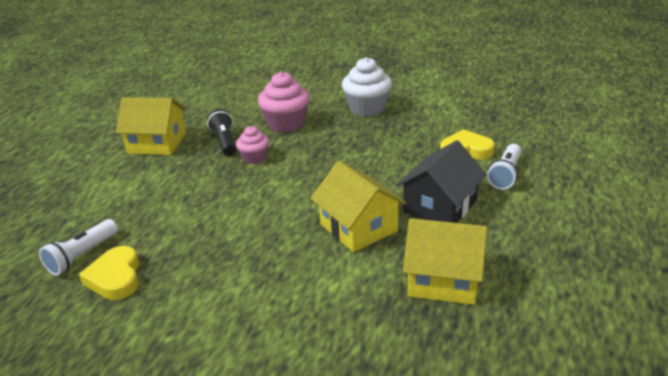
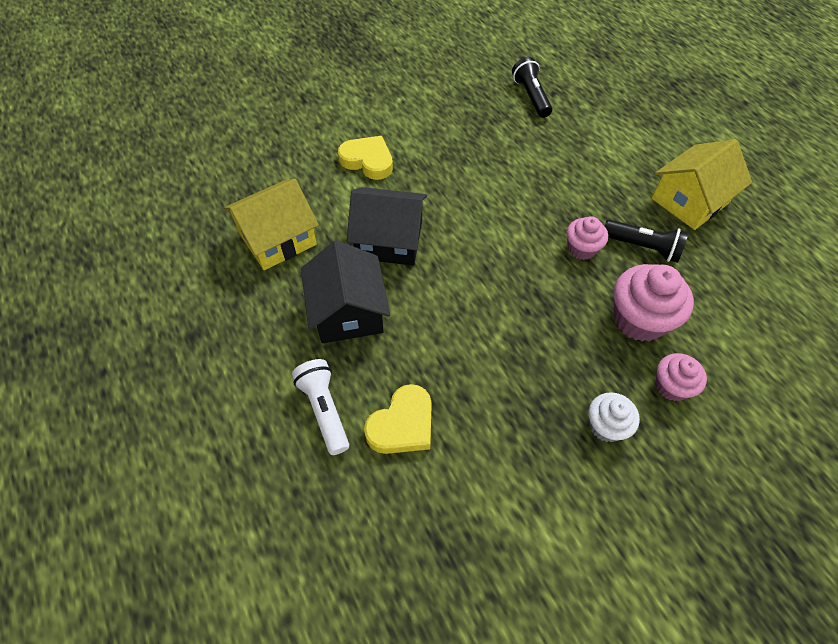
camera: 130 degrees right, 25 degrees up
white flashlight [39,219,118,276] -> black flashlight [512,57,552,118]
yellow heart [79,246,139,300] -> yellow heart moved to [338,136,393,180]
yellow house [311,161,406,252] -> black house [347,187,427,266]
white cupcake [342,57,392,116] -> white cupcake [589,392,640,442], size x0.59
none -> pink cupcake [656,353,707,401]

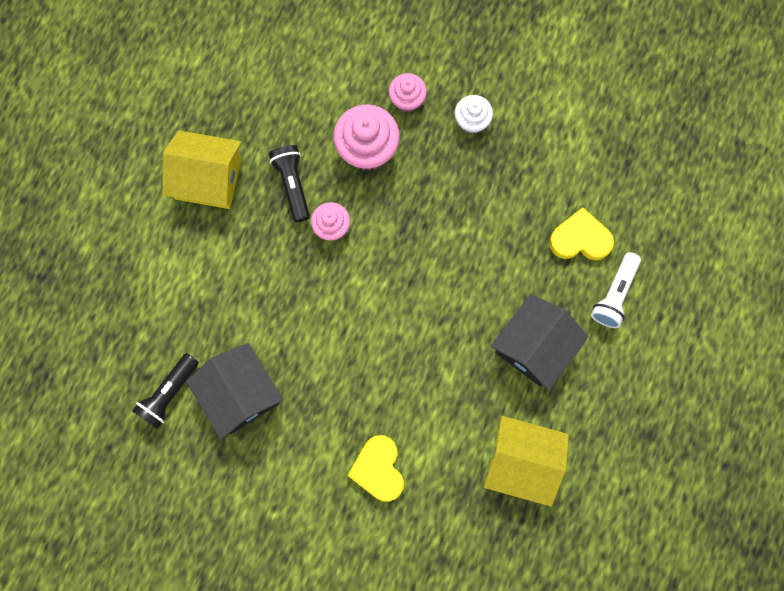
camera: 130 degrees left, 20 degrees up
black house [347,187,427,266] -> black house moved to [186,343,283,439]

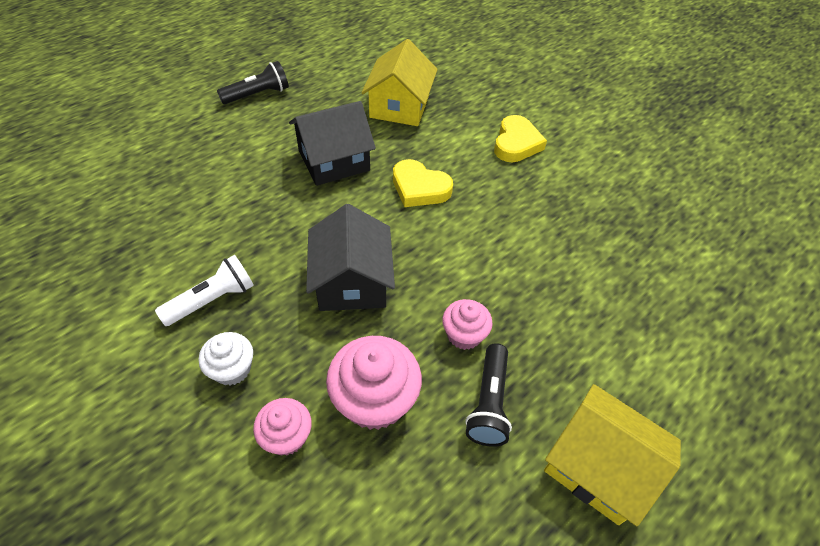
camera: 155 degrees left, 25 degrees down
black flashlight [132,353,199,429] -> black flashlight moved to [217,61,289,104]
black house [186,343,283,439] -> black house moved to [306,204,395,311]
yellow house [484,416,569,507] -> yellow house turned 60 degrees clockwise [361,39,438,126]
yellow heart [549,207,614,260] -> yellow heart moved to [393,159,453,207]
white flashlight [591,252,641,328] -> white flashlight moved to [155,255,254,326]

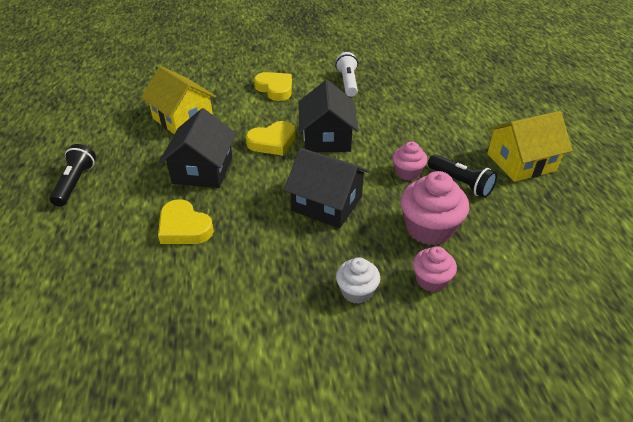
camera: 55 degrees left, 10 degrees down
white flashlight [155,255,254,326] -> white flashlight moved to [335,52,358,97]
none -> yellow heart [158,199,214,244]
none -> black house [299,80,358,152]

